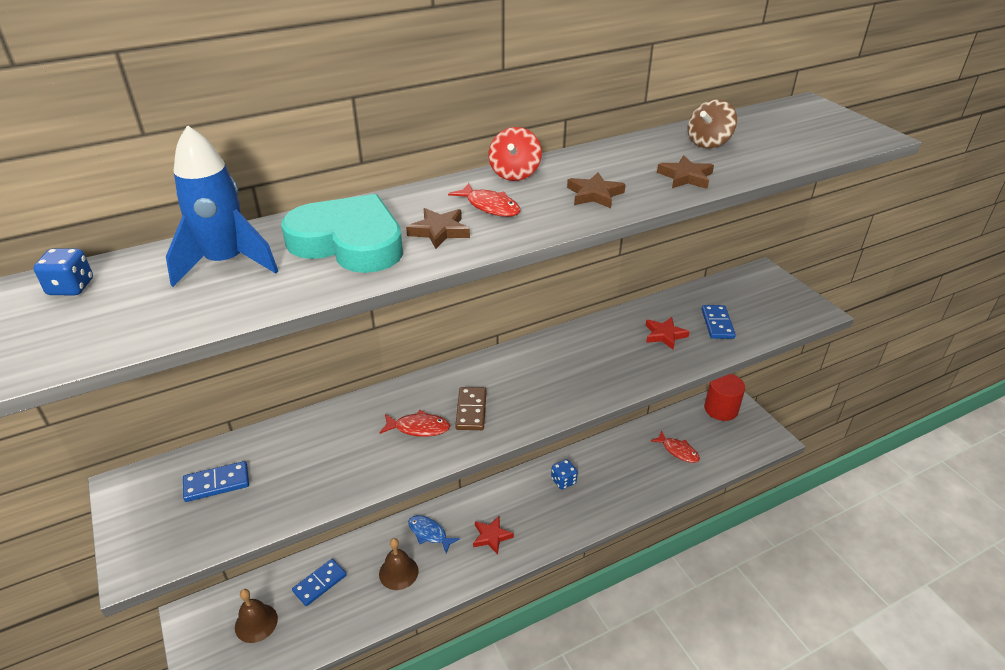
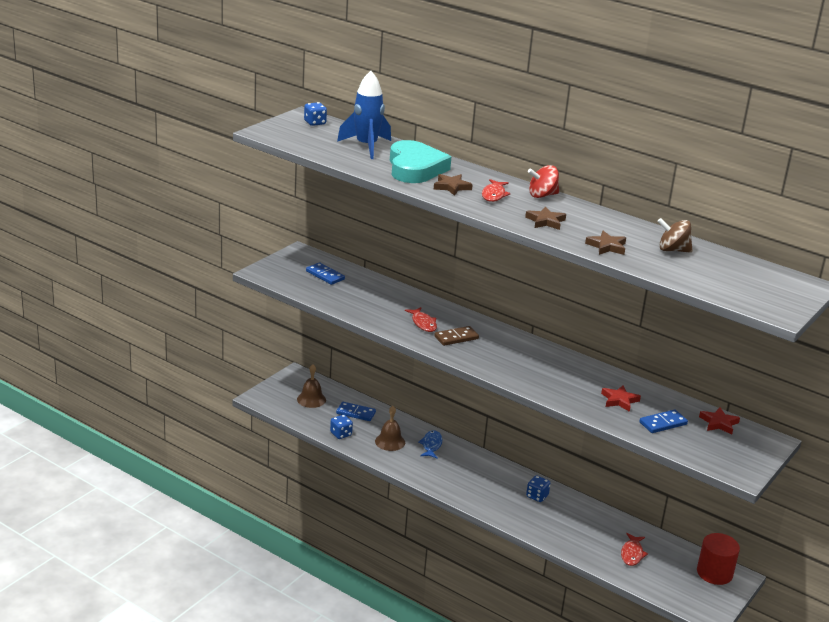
camera: 60 degrees right, 10 degrees down
red star [473,516,514,555] -> red star moved to [699,407,740,435]
none -> blue dice [330,415,353,439]

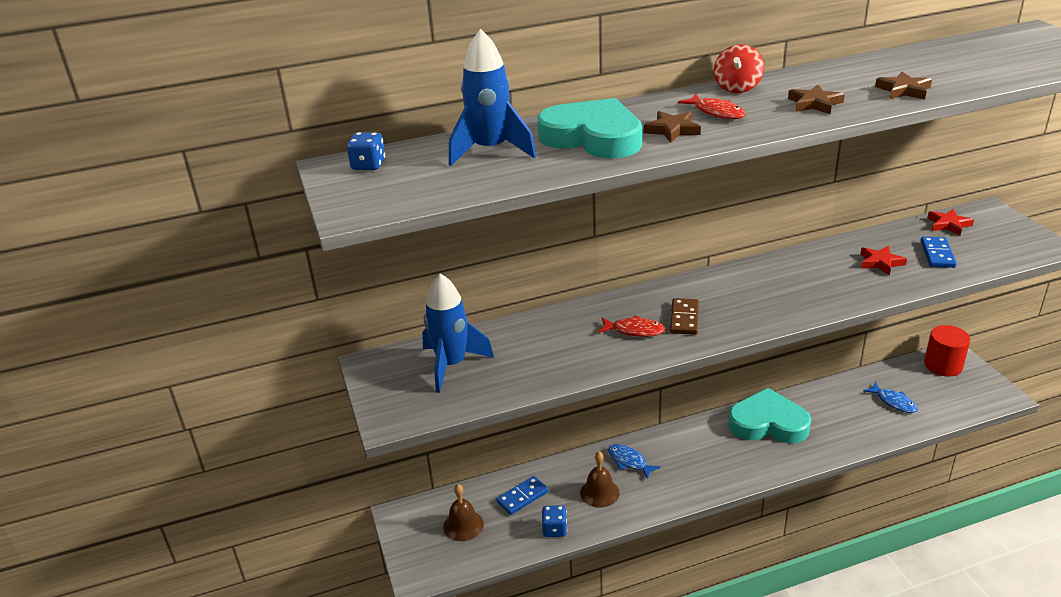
camera: 50 degrees left, 5 degrees up
blue domino [306,262,345,285] -> blue rocket [422,274,494,393]
blue dice [526,476,551,502] -> turquoise heart [728,388,811,443]
red fish [621,533,648,566] -> blue fish [863,382,918,413]
brown spinning top [657,218,693,253] -> none

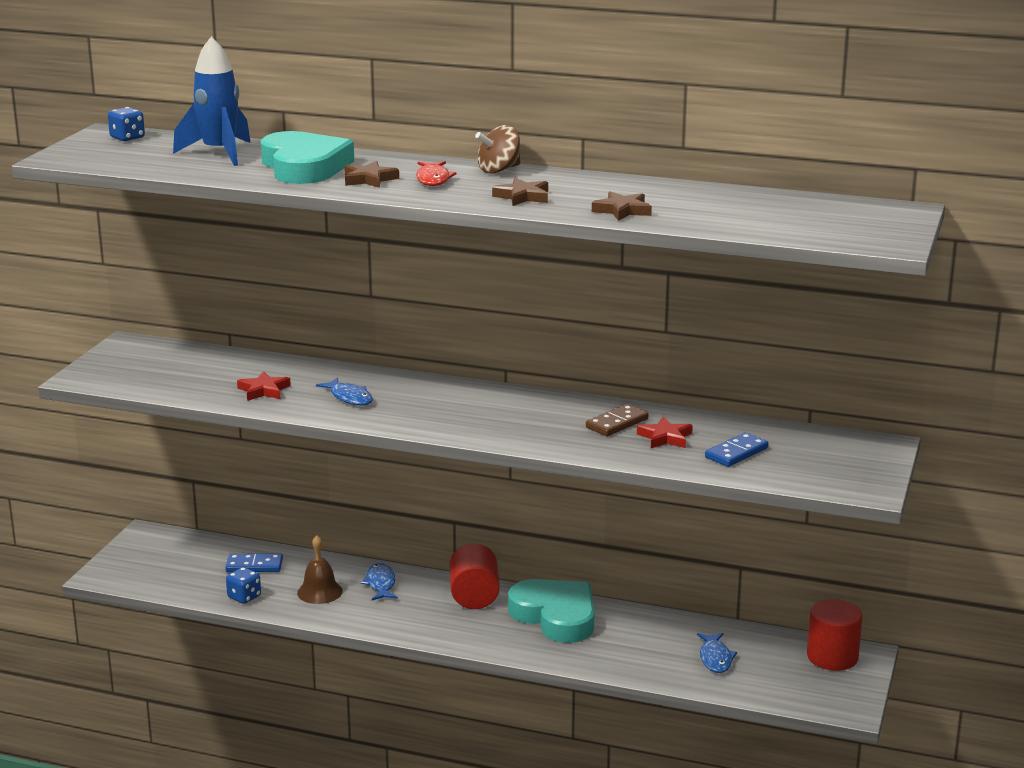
camera: 35 degrees right, 10 degrees down
blue rocket [422,274,494,393] -> none
brown bell [443,484,484,541] -> none
red fish [598,315,665,337] -> blue fish [316,377,373,405]
brown domino [670,298,699,335] -> brown domino moved to [586,404,649,436]
red spinning top [714,44,764,93] -> brown spinning top [475,125,521,174]
red star [927,209,974,236] -> red star moved to [237,371,291,401]
none -> red cylinder [450,543,500,609]

